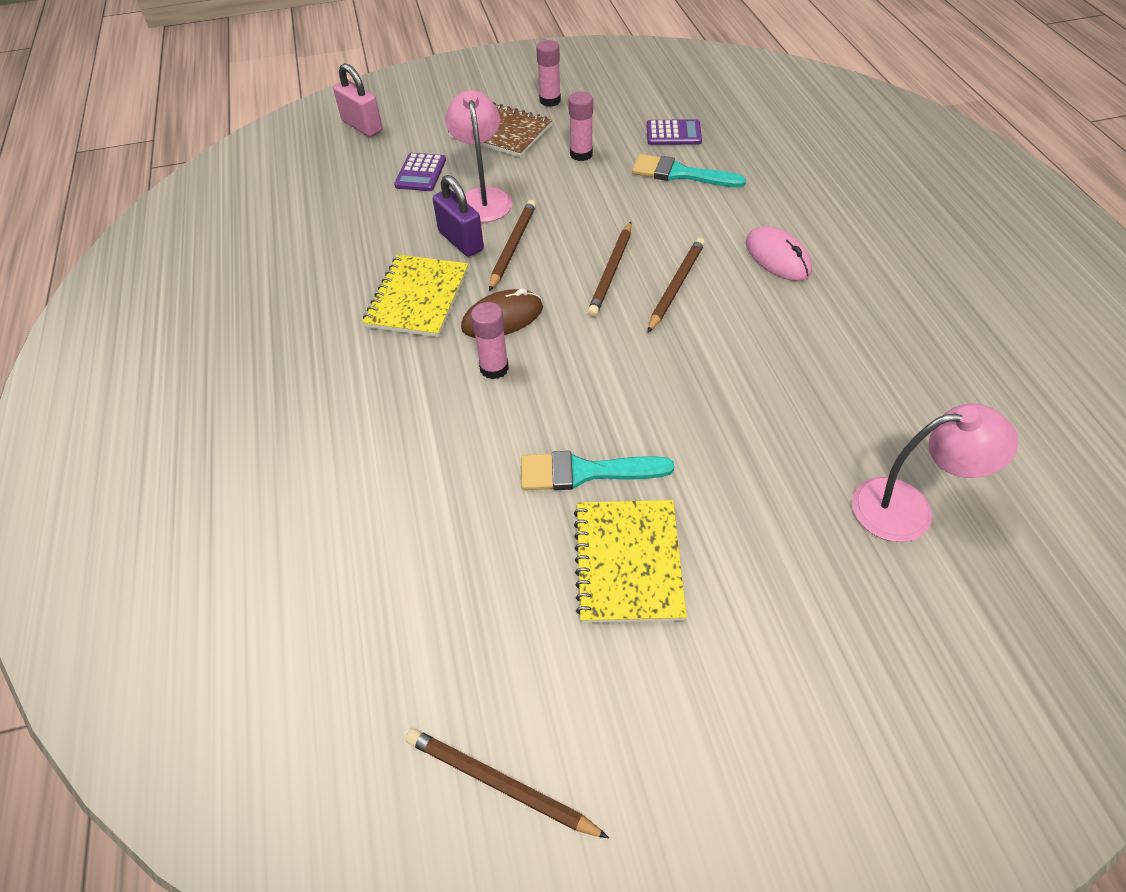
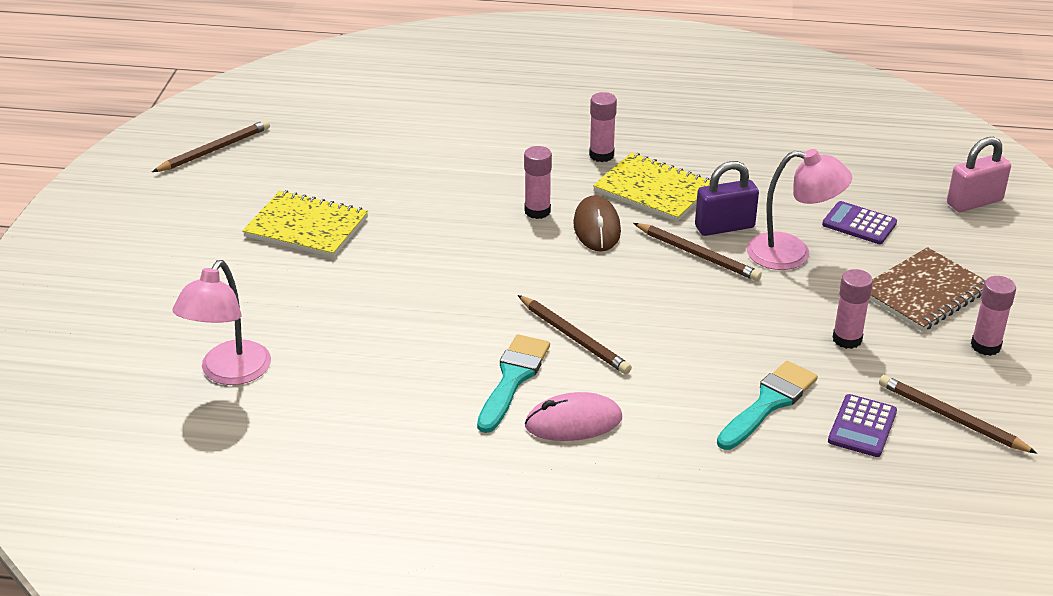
camera: 110 degrees right, 15 degrees down
turquoise brush [521,451,674,490] -> turquoise brush moved to [477,334,550,433]
brown pencil [587,222,632,317] -> brown pencil moved to [879,375,1037,453]
none -> pink glue stick [589,92,617,162]

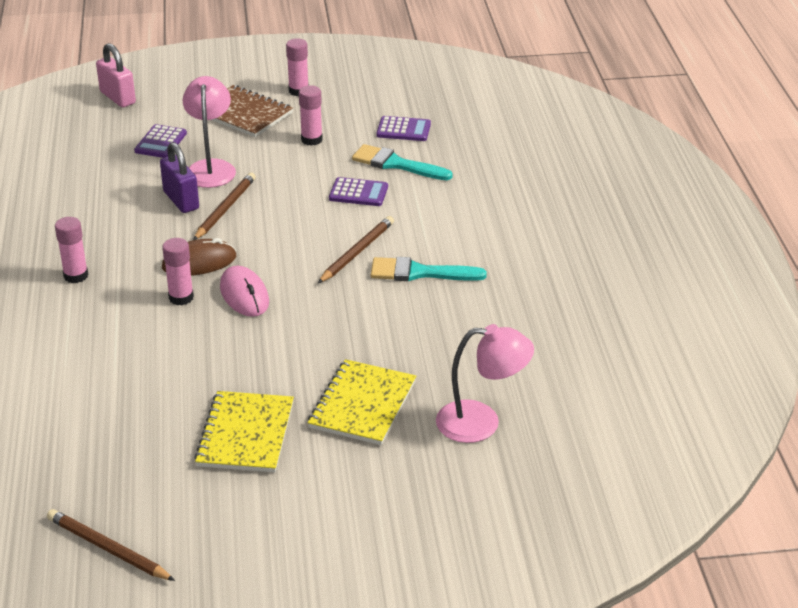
camera: 105 degrees left, 0 degrees up
pink mouse [525,392,622,441] -> pink mouse moved to [220,266,269,317]
yellow notebook [593,153,710,222] -> yellow notebook moved to [308,359,416,445]
brown pencil [879,375,1037,453] -> none
none -> purple calculator [329,177,388,206]

